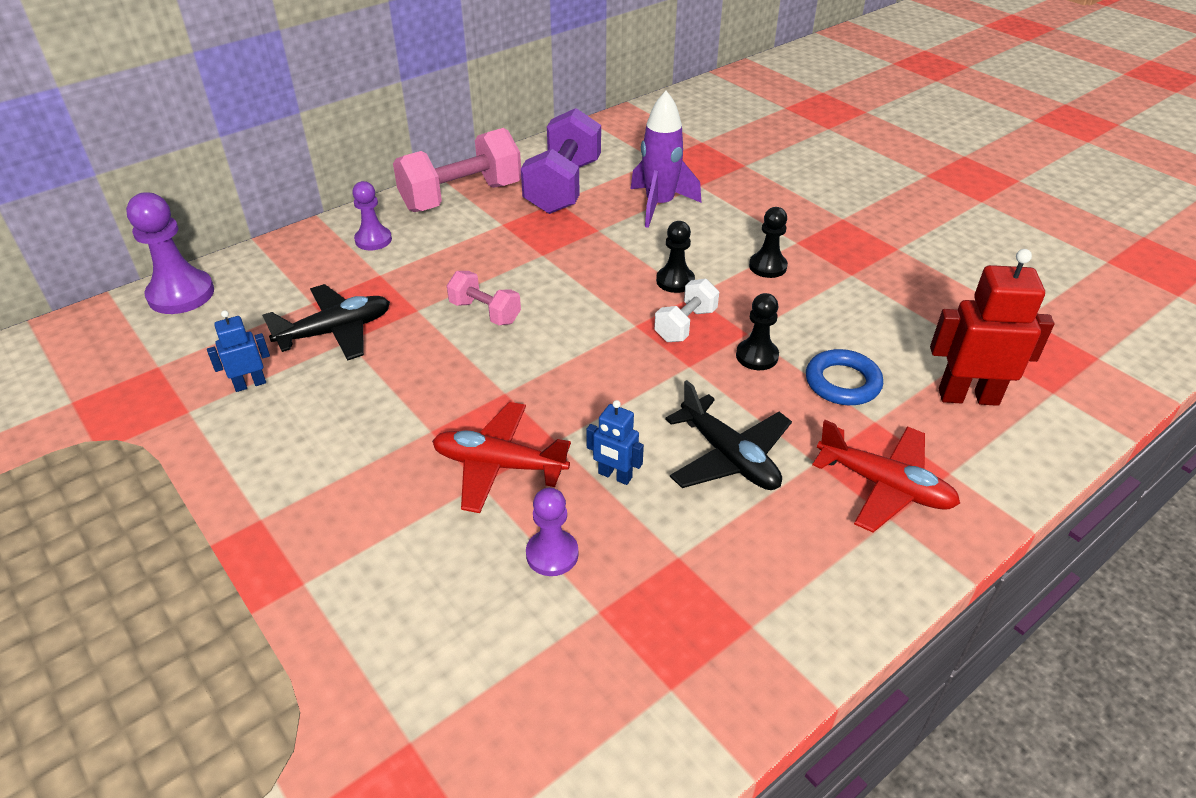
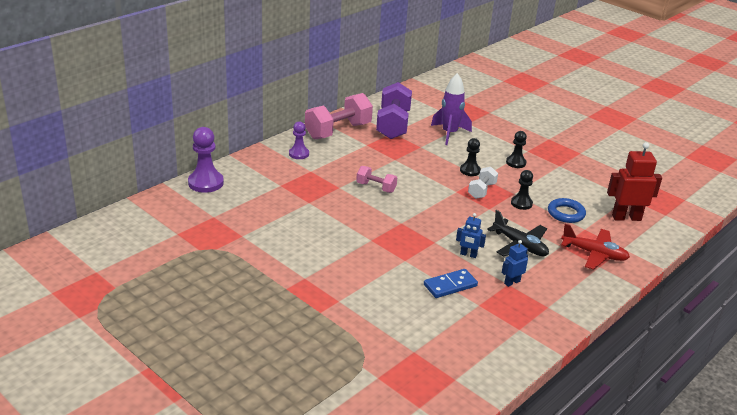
camera: 10 degrees left, 10 degrees down
blue robot [207,310,270,392] -> blue robot moved to [502,240,528,287]
black plane [262,284,390,361] -> none
red plane [432,402,571,513] -> none
purple pawn [526,488,579,576] -> blue domino [424,269,478,298]

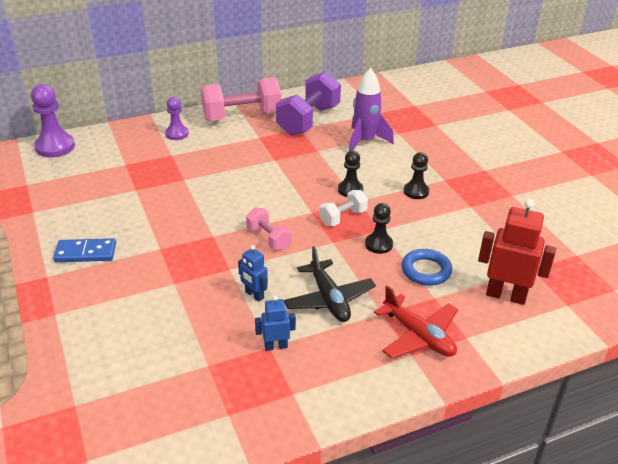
camera: 25 degrees right, 5 degrees up
pink dumbbell [356,166,397,193] -> pink dumbbell moved to [246,207,292,250]
blue domino [424,269,478,298] -> blue domino moved to [53,238,116,262]

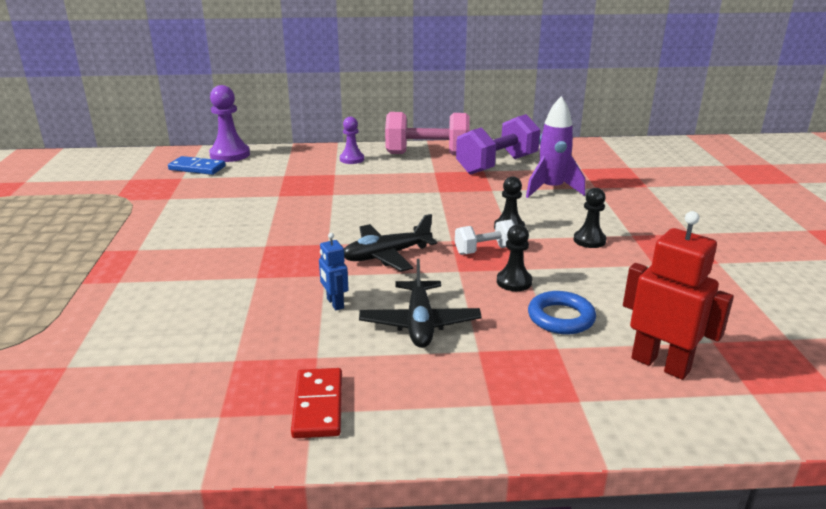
camera: 20 degrees right, 10 degrees down
blue domino [53,238,116,262] -> blue domino moved to [168,156,225,175]
pink dumbbell [246,207,292,250] -> black plane [344,214,437,272]
blue robot [255,295,296,351] -> none
red plane [374,285,458,359] -> none
none -> red domino [291,368,342,438]

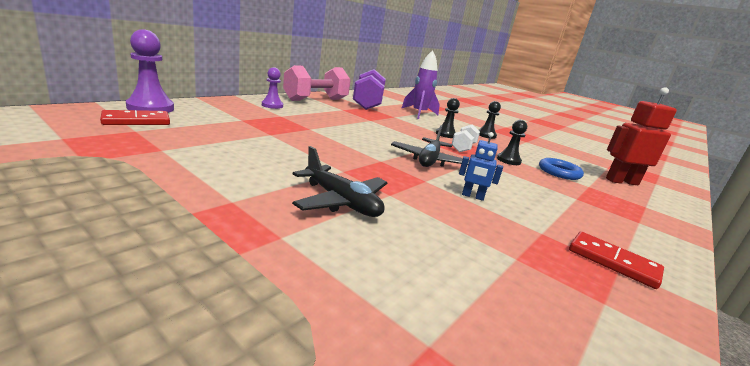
camera: 50 degrees left, 5 degrees down
blue domino [168,156,225,175] -> red domino [100,110,170,125]
black plane [359,259,482,348] -> black plane moved to [292,146,387,217]

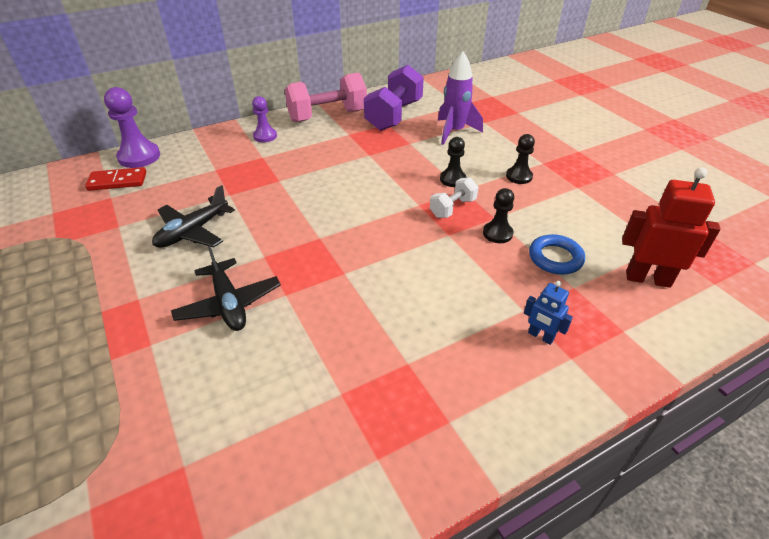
camera: 25 degrees right, 20 degrees up
black plane [391,125,469,167] -> black plane moved to [152,185,235,248]
blue robot [459,132,503,201] -> blue robot moved to [524,281,573,345]
red domino [569,232,664,289] -> none

